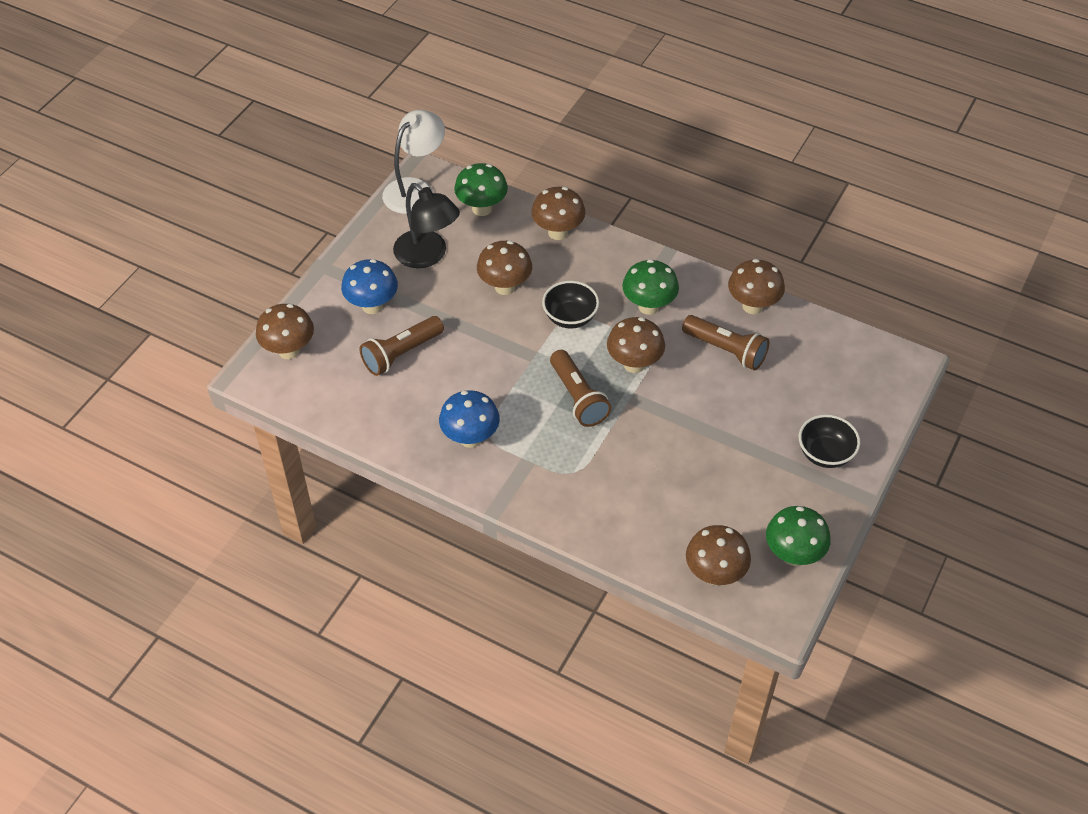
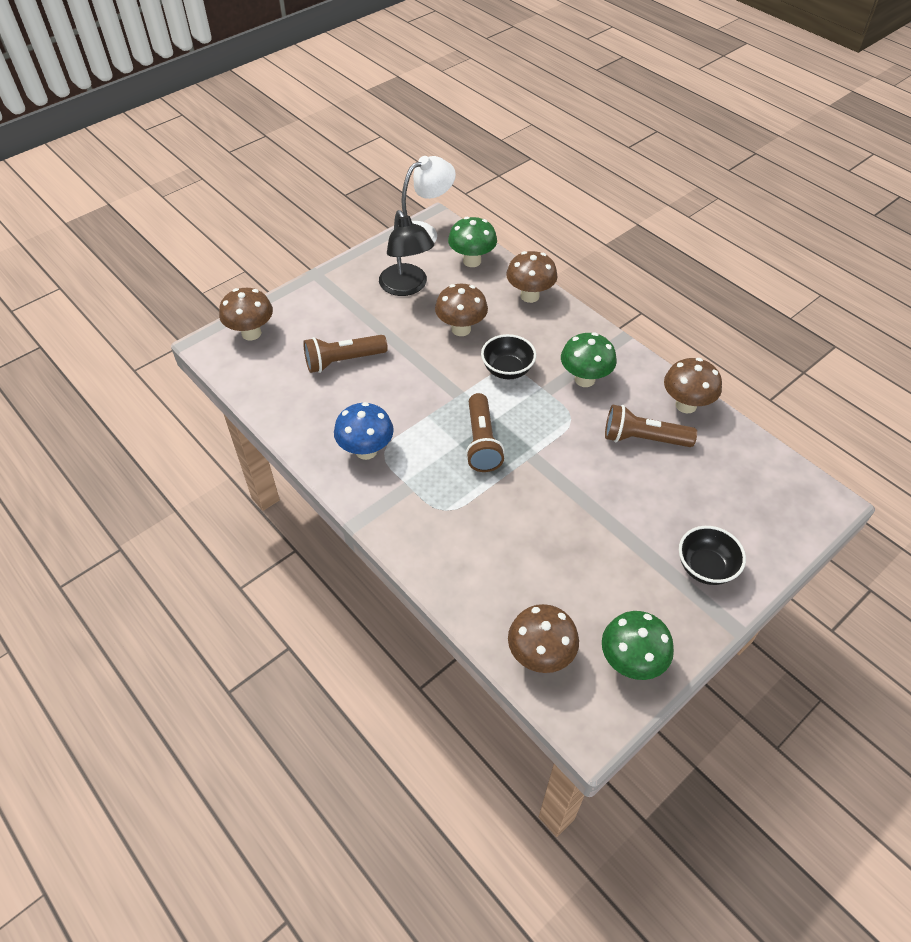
camera: 20 degrees right, 0 degrees up
blue mushroom [341,259,398,314] -> none
brown mushroom [607,317,665,373] -> none
brown flashlight [682,315,769,370] -> brown flashlight turned 135 degrees clockwise [605,405,697,447]

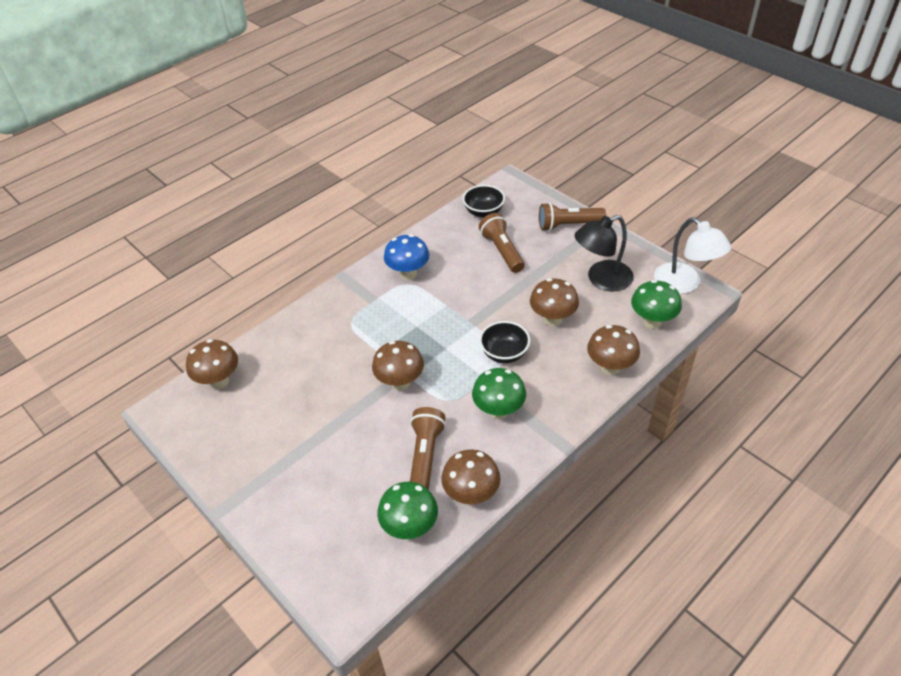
camera: 90 degrees right, 5 degrees down
brown mushroom [219,288,273,341] -> brown mushroom moved to [372,341,424,391]
brown flashlight [466,393,505,472] -> brown flashlight moved to [539,202,606,231]
green mushroom [602,611,674,680] -> green mushroom moved to [377,482,438,539]
black bowl [679,526,746,585] -> black bowl moved to [463,185,505,218]

